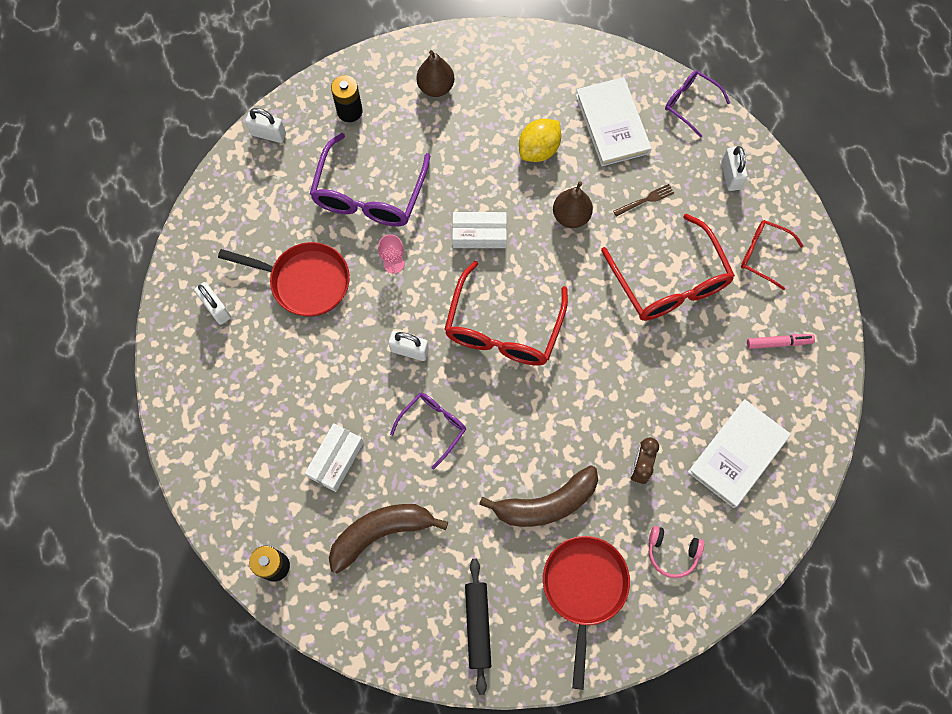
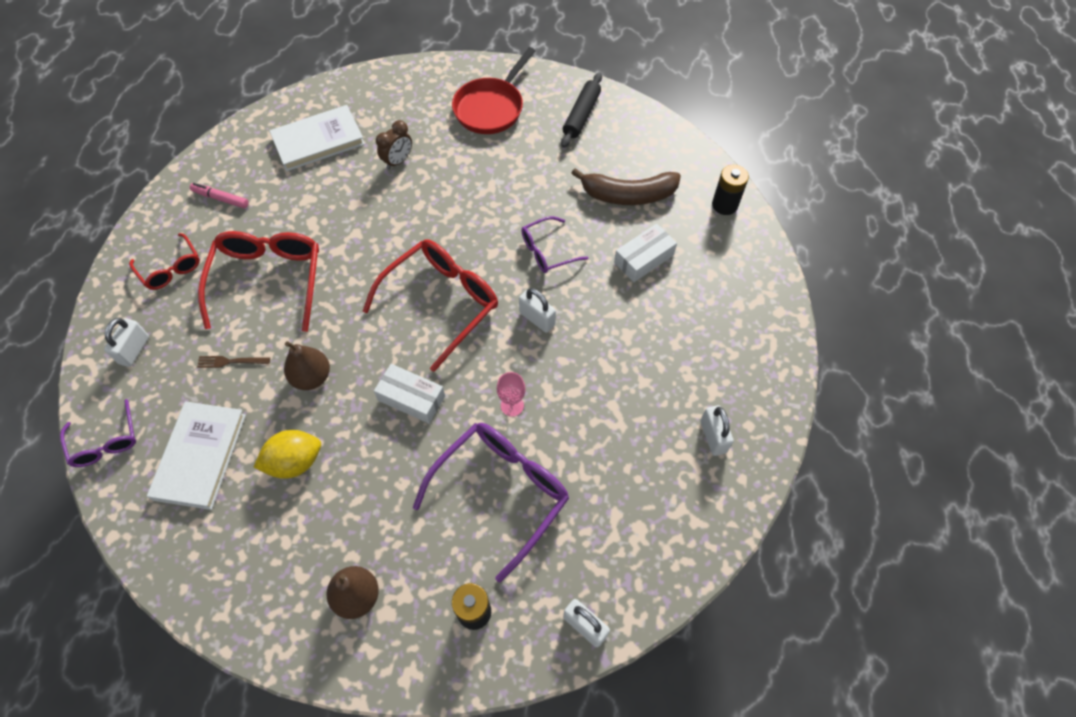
camera: 155 degrees left, 10 degrees down
red pan [218,242,350,316] -> none
brown banana [479,465,598,527] -> none
pink headphones [649,526,704,578] -> none

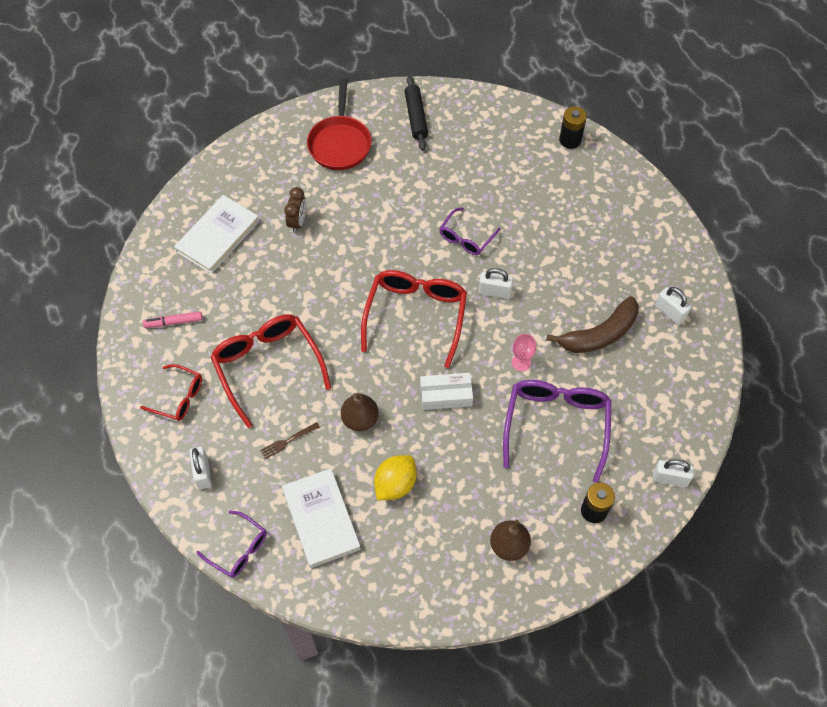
camera: 30 degrees left, 0 degrees up
brown banana [571,168,681,205] -> brown banana moved to [546,296,639,353]
white box [614,224,677,282] -> none

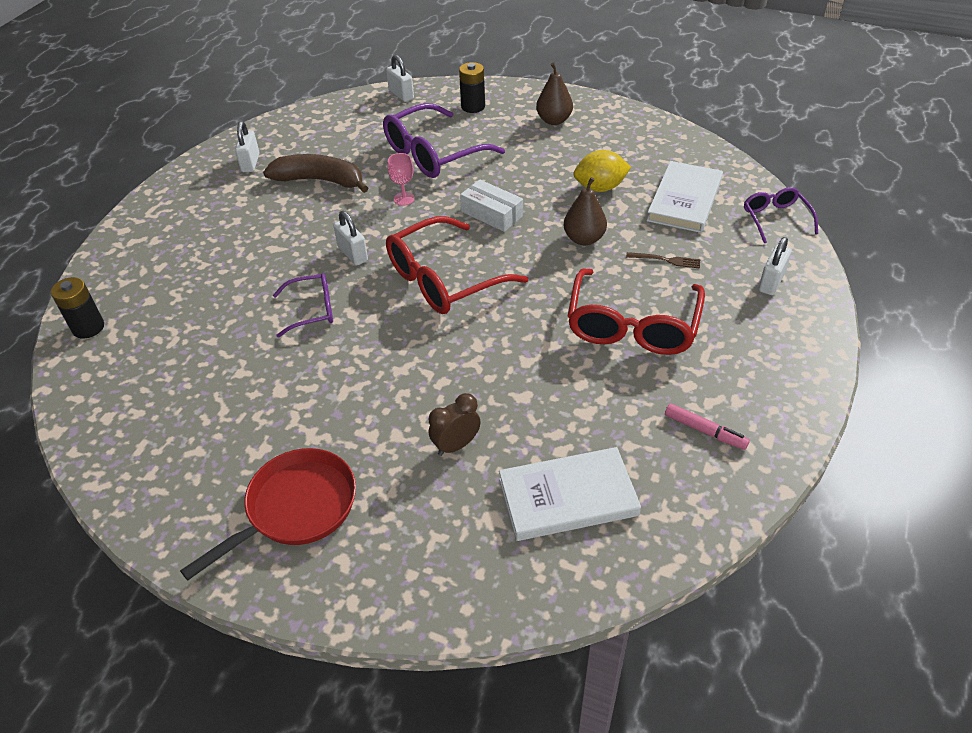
camera: 135 degrees left, 15 degrees down
red glasses [140,364,202,421] -> none
black rolling pin [404,75,428,151] -> none

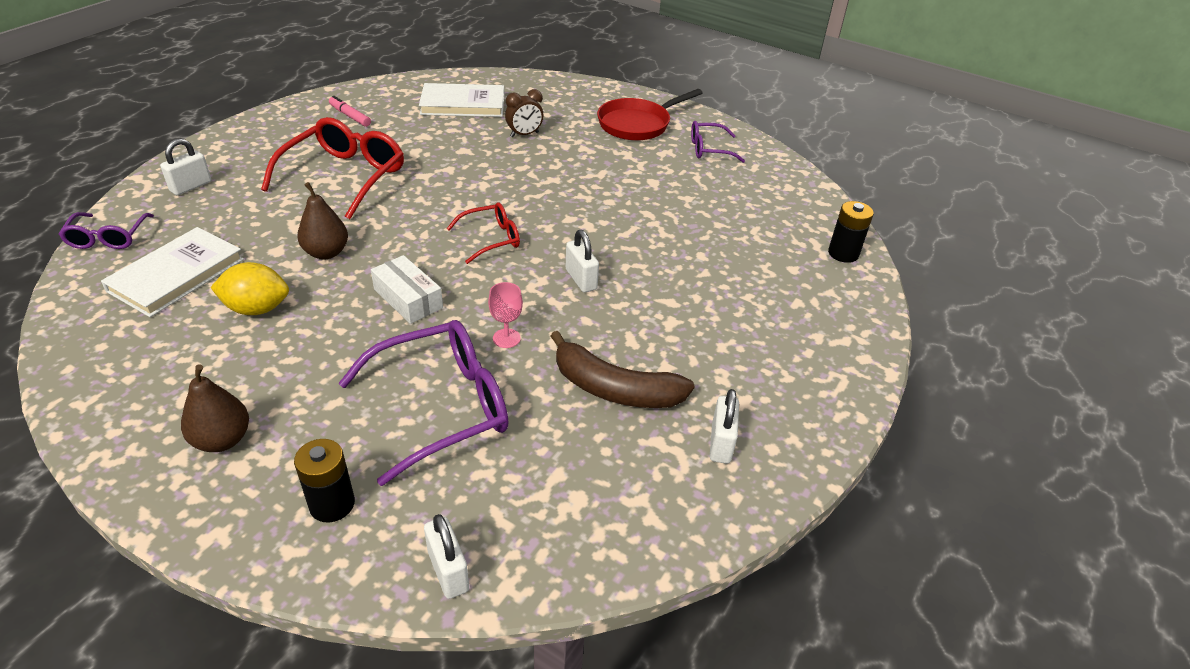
camera: 175 degrees left, 5 degrees down
purple glasses [273,273,333,337] -> purple glasses moved to [691,121,745,163]
red glasses [386,216,528,314] -> red glasses [447,202,520,264], size x0.55
brown fork [626,252,700,269] -> none

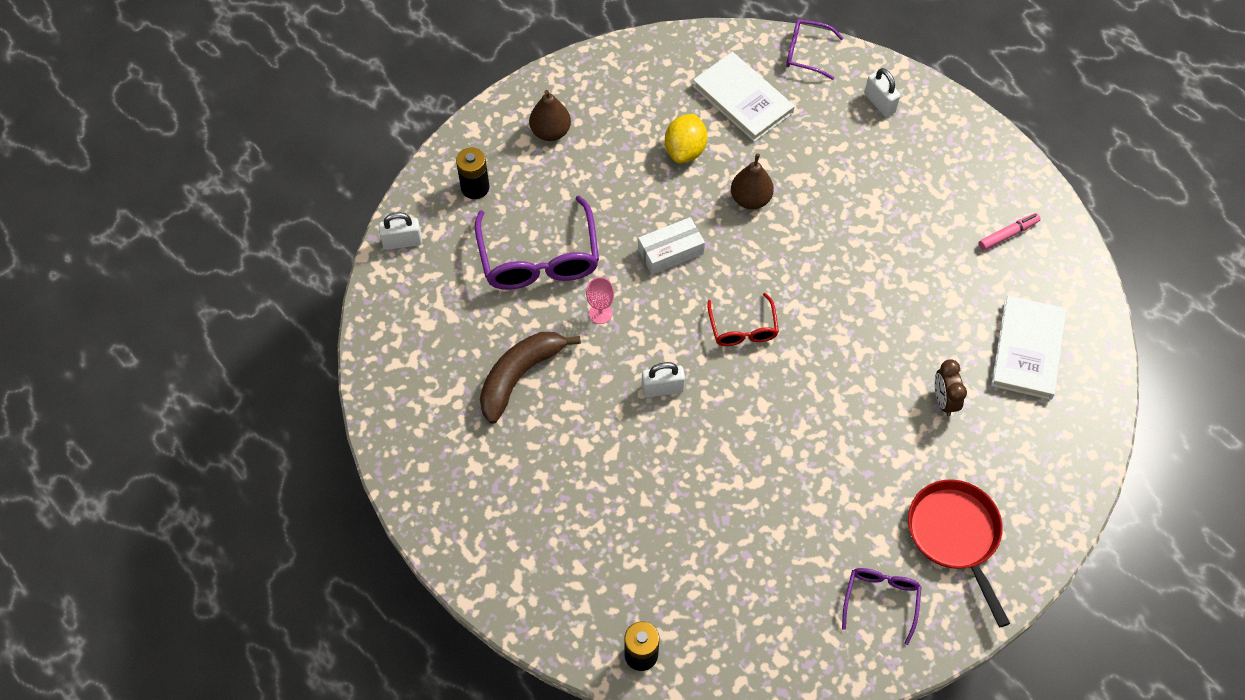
camera: 110 degrees right, 20 degrees up
red glasses [261,117,404,219] -> none
white padlock [710,389,739,464] -> none

